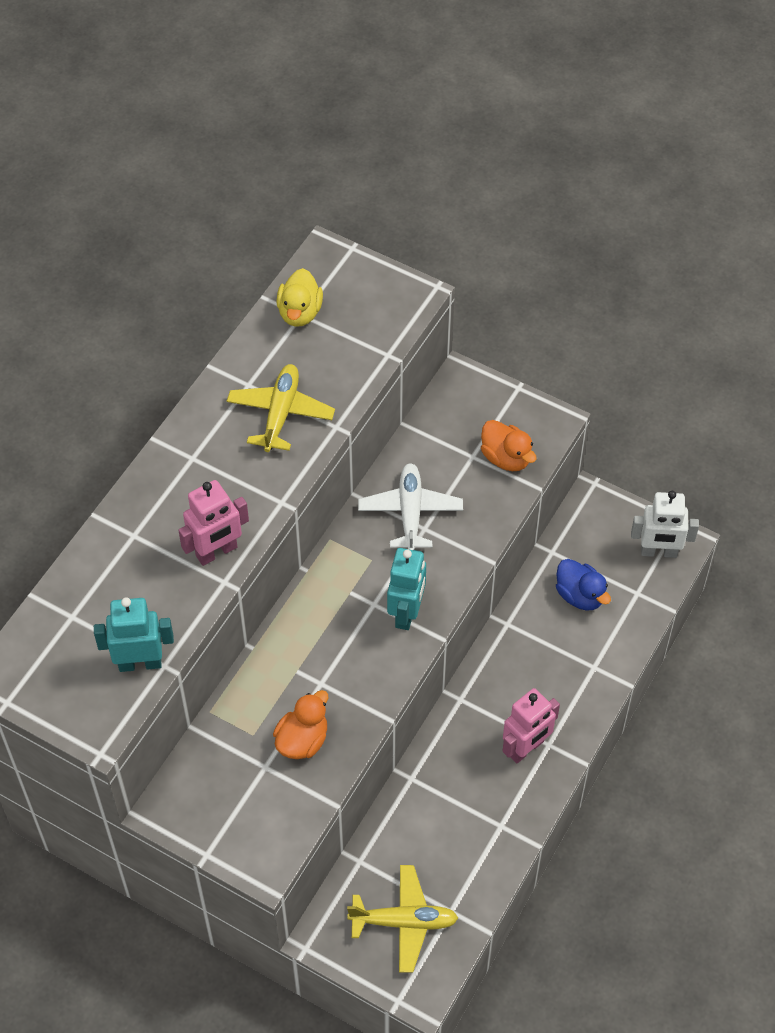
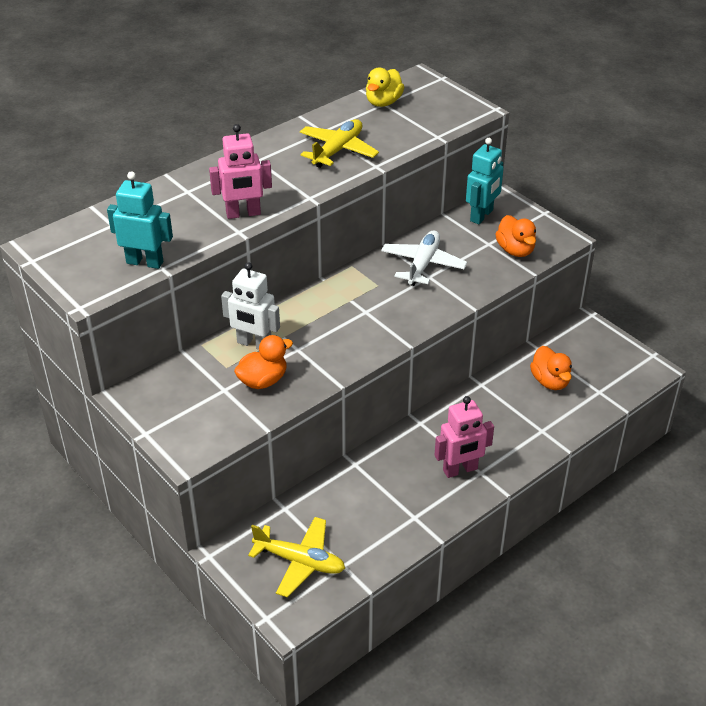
camera: 20 degrees right, 15 degrees down
turquoise robot [387,548,426,630] -> turquoise robot moved to [466,138,504,224]
blue duck [556,559,611,611] -> orange duck [530,346,572,390]
white robot [631,491,699,558] -> white robot moved to [221,262,280,350]

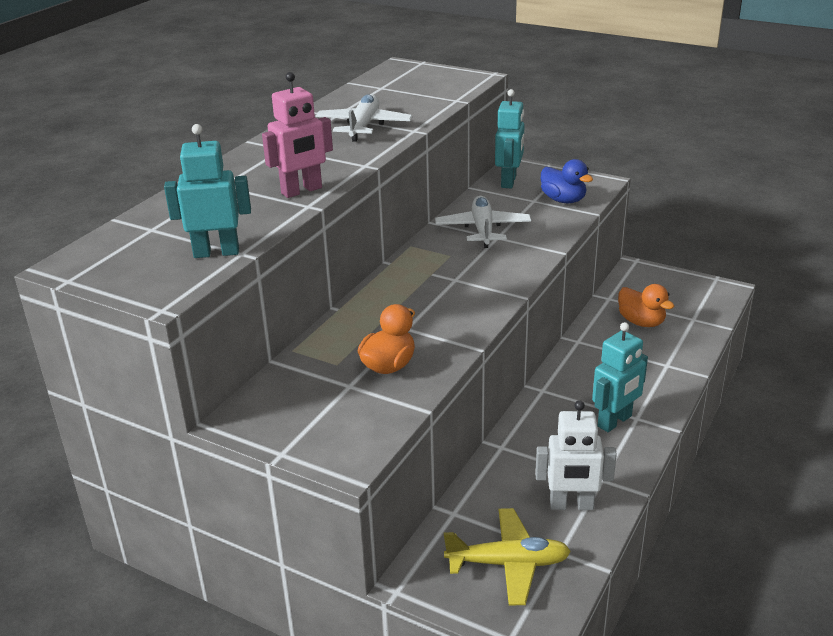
camera: 20 degrees left, 10 degrees down
white robot [221,262,280,350] -> white robot moved to [535,400,617,510]
yellow plane [300,119,379,168] -> white plane [315,94,413,142]
yellow duck [366,68,404,107] -> none
pink robot [435,396,494,478] -> turquoise robot [592,322,648,432]
orange duck [495,215,536,257] -> blue duck [541,159,593,203]

